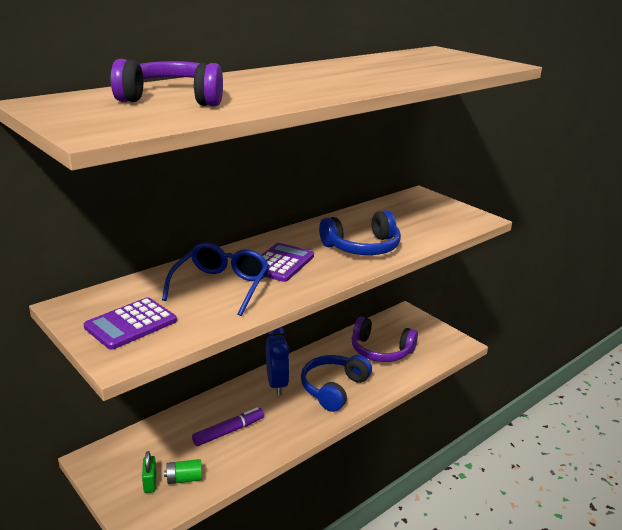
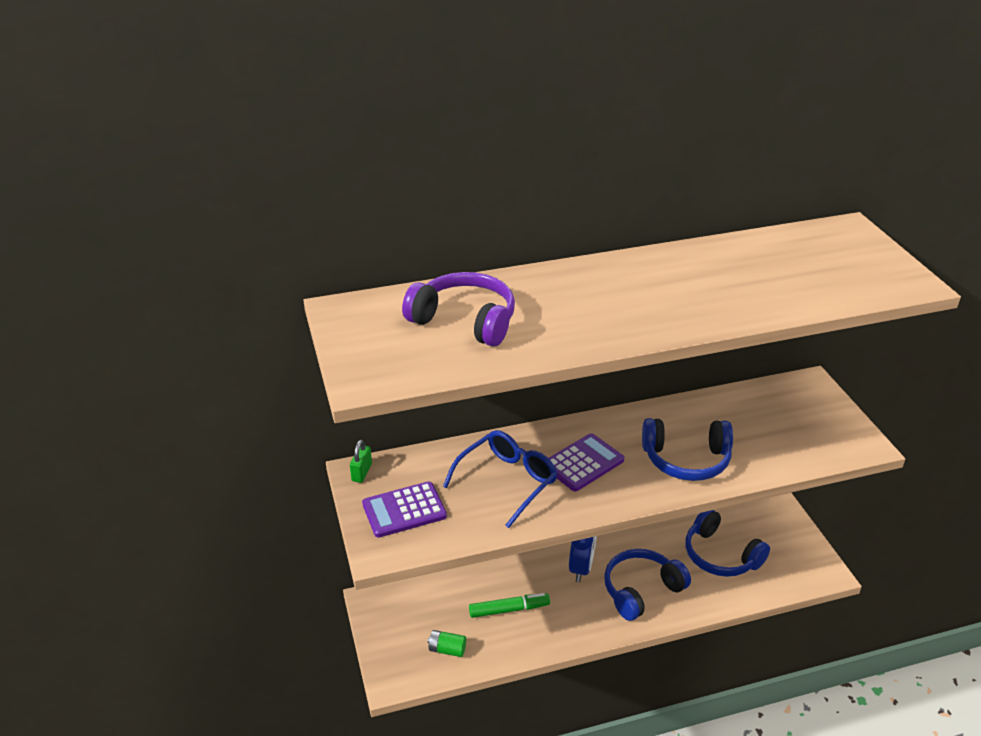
camera: 25 degrees right, 10 degrees up
green padlock [142,451,157,493] -> green padlock moved to [350,440,372,483]
purple marker [192,407,264,446] -> green marker [469,593,550,618]
purple headphones [352,317,418,362] -> blue headphones [685,510,770,577]

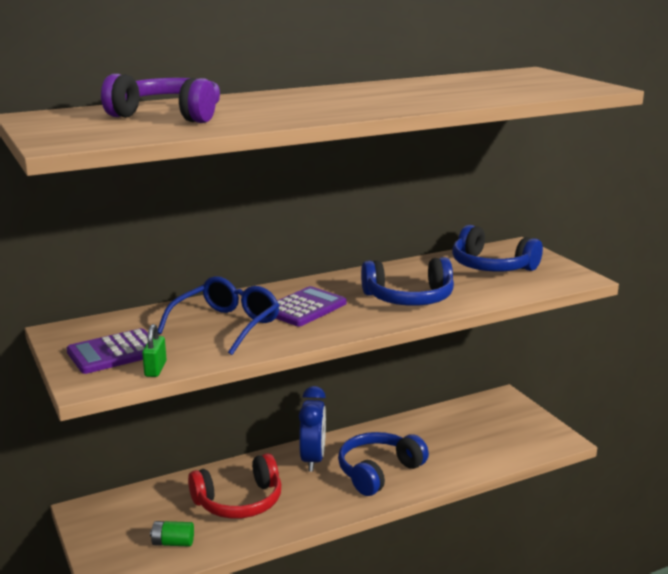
camera: 10 degrees left, 15 degrees down
green padlock [350,440,372,483] -> green padlock moved to [142,324,167,377]
green marker [469,593,550,618] -> red headphones [188,453,281,519]
blue headphones [685,510,770,577] -> blue headphones moved to [452,225,543,272]

